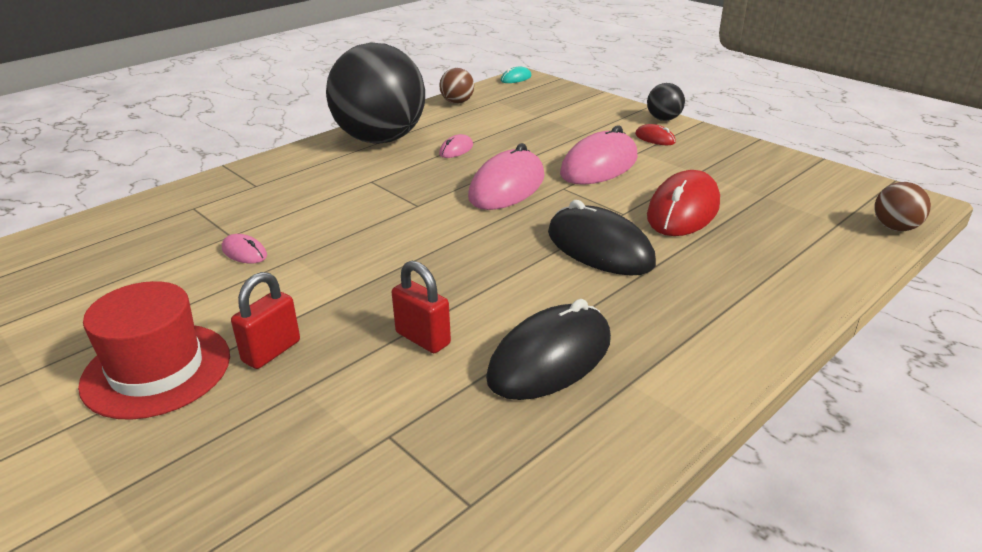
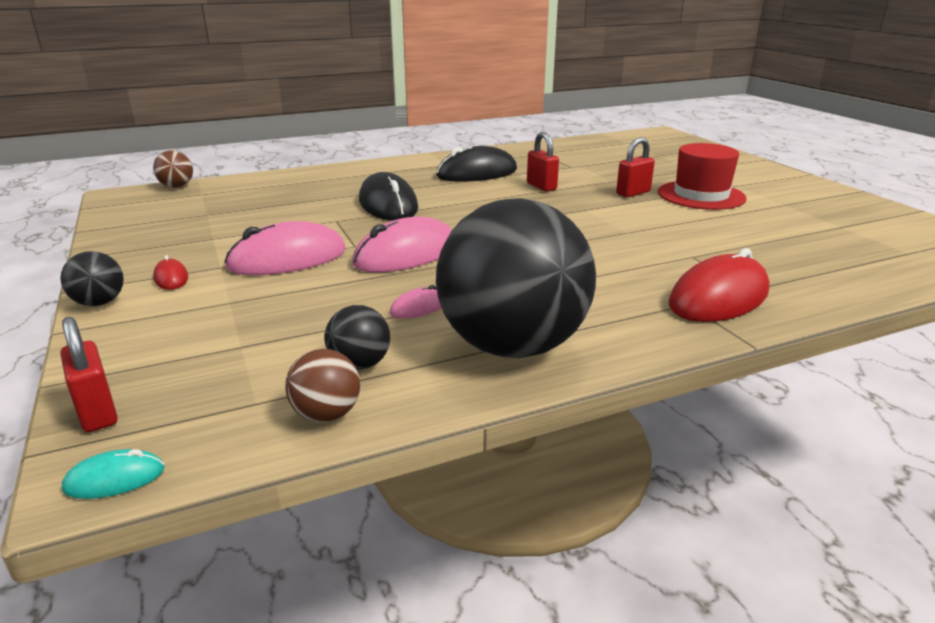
camera: 160 degrees left, 5 degrees down
pink mouse [222,234,267,263] -> none
red mouse [647,170,720,236] -> red mouse moved to [669,248,770,322]
none -> red padlock [61,317,118,432]
none -> black ball [324,305,390,370]

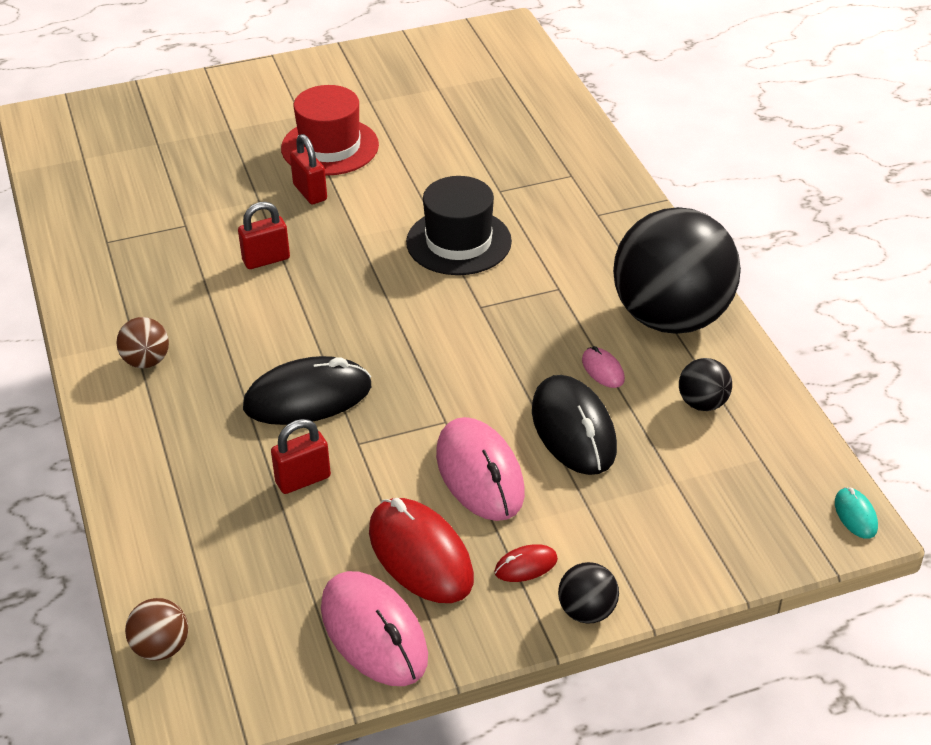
camera: 85 degrees left, 15 degrees up
red padlock [61,317,118,432] -> red padlock moved to [271,419,331,494]
brown ball [285,349,360,422] -> brown ball moved to [117,317,169,368]
pink mouse [352,216,452,273] -> pink mouse moved to [321,571,428,686]
black mouse [436,146,517,182] -> black mouse moved to [532,375,617,475]
red mouse [669,248,770,322] -> red mouse moved to [369,498,474,603]
none -> black hat [406,176,512,275]

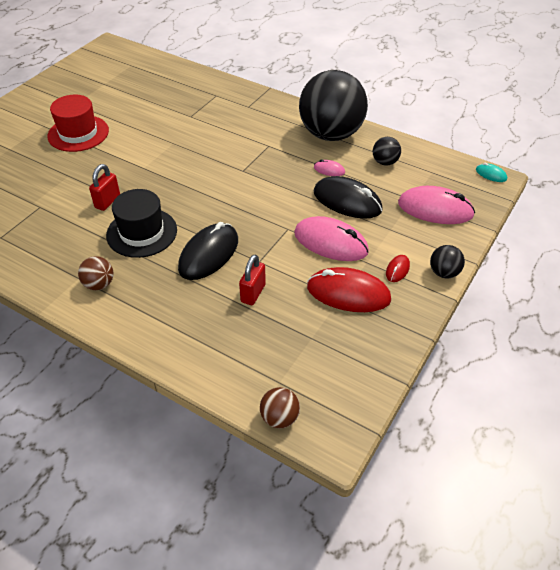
camera: 40 degrees left, 5 degrees up
red padlock [290,134,327,204] -> none
pink mouse [321,571,428,686] -> pink mouse moved to [398,186,475,224]
black hat [406,176,512,275] -> black hat moved to [106,189,177,258]

